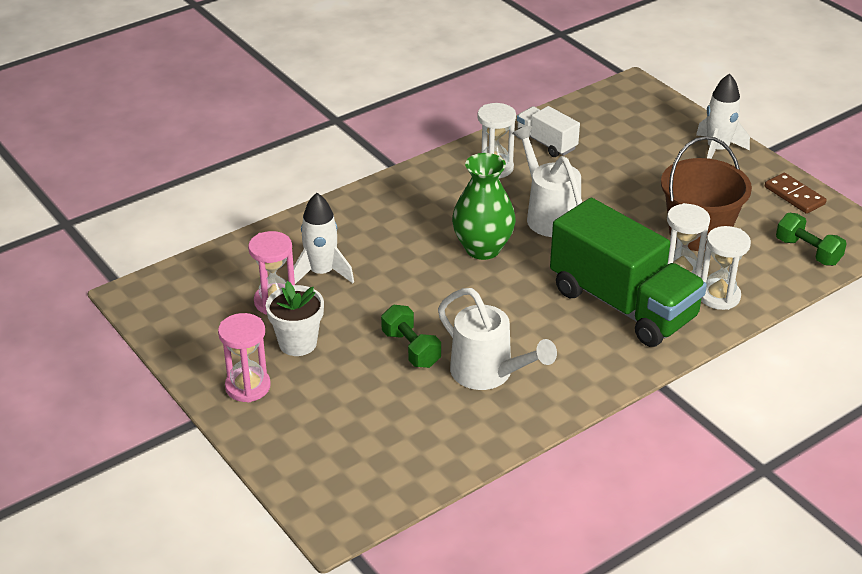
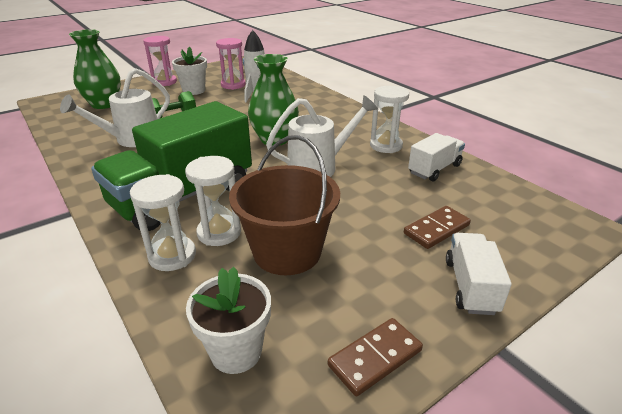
camera: 90 degrees right, 5 degrees down
white rocket [696,74,750,159] -> white truck [446,233,512,315]
green dumbbell [776,213,847,266] -> white flower pot [186,267,271,374]
none -> green vase [69,29,121,109]
none -> brown domino [404,206,471,249]

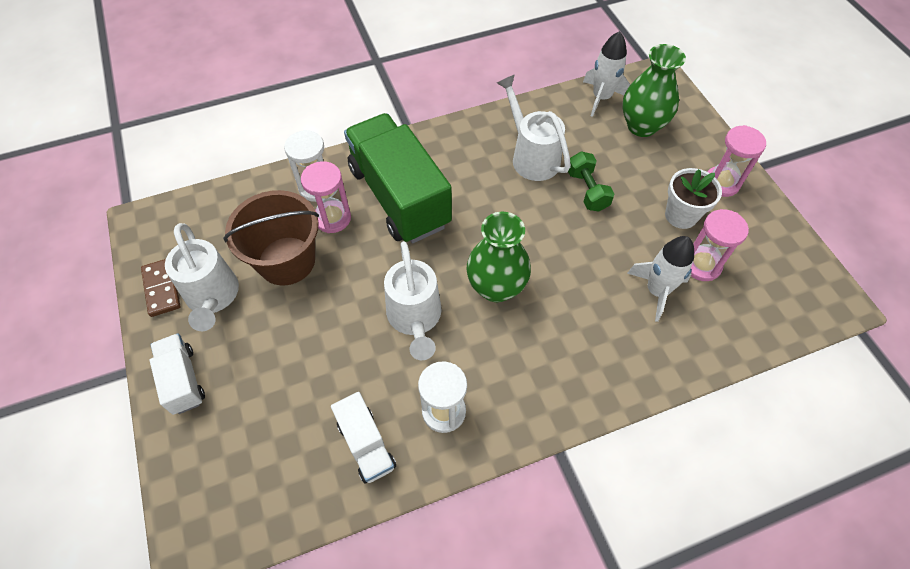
camera: 105 degrees right, 25 degrees up
white hourglass [185,156,241,246] -> pink hourglass [301,161,351,233]
white flower pot [186,267,271,374] -> none
brown domino [404,206,471,249] -> none
white truck [446,233,512,315] -> white truck turned 135 degrees counterclockwise [150,333,205,415]
none -> white watering can [165,223,239,331]
none -> white rocket [583,31,630,117]

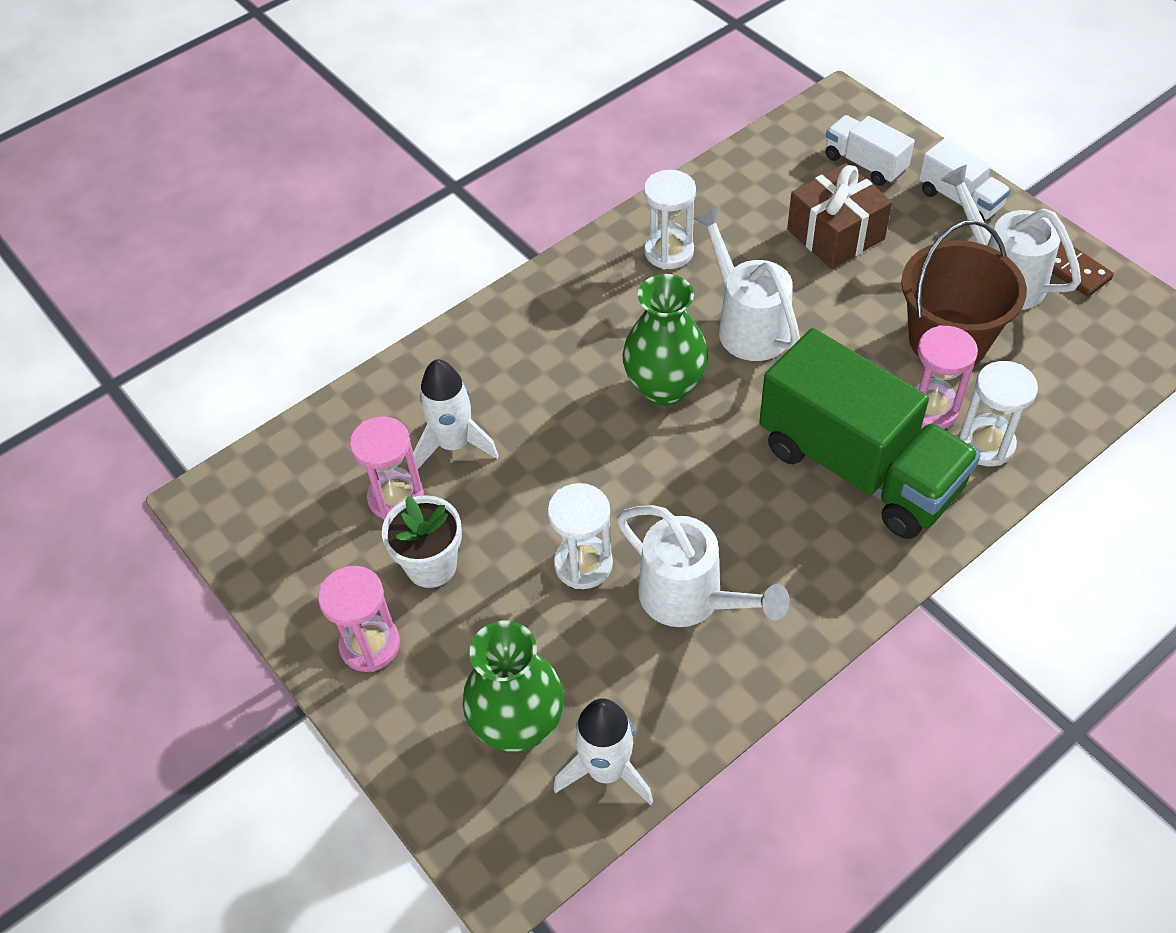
camera: 165 degrees right, 5 degrees down
white truck [331,392,396,484] -> white truck moved to [826,115,915,186]
green dumbbell [568,151,614,212] -> white hourglass [547,483,613,589]
none -> brown gift [787,163,892,269]

